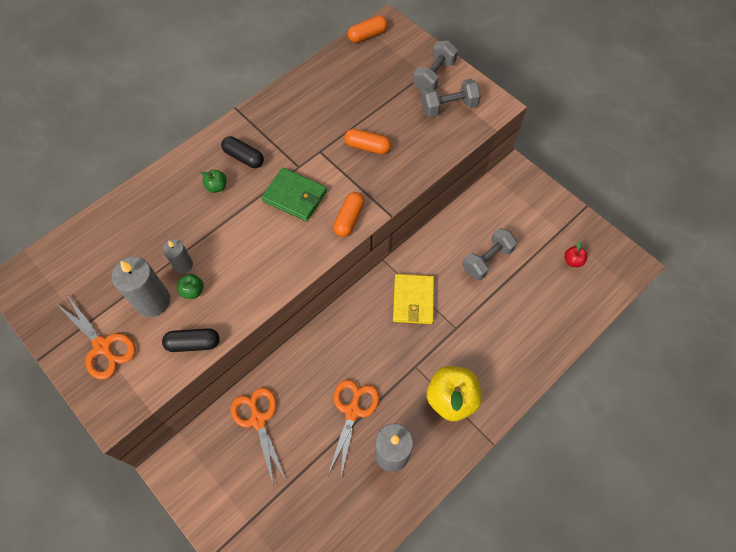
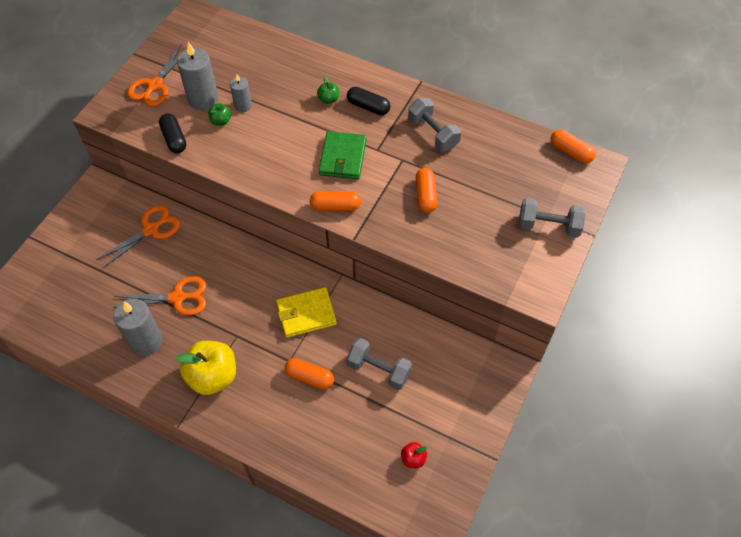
camera: 70 degrees right, 5 degrees down
black capsule [221,136,264,168] -> black capsule turned 75 degrees counterclockwise [347,87,390,115]
grey dumbbell [421,79,481,117] -> grey dumbbell moved to [408,98,461,151]
none -> orange capsule [285,358,334,389]

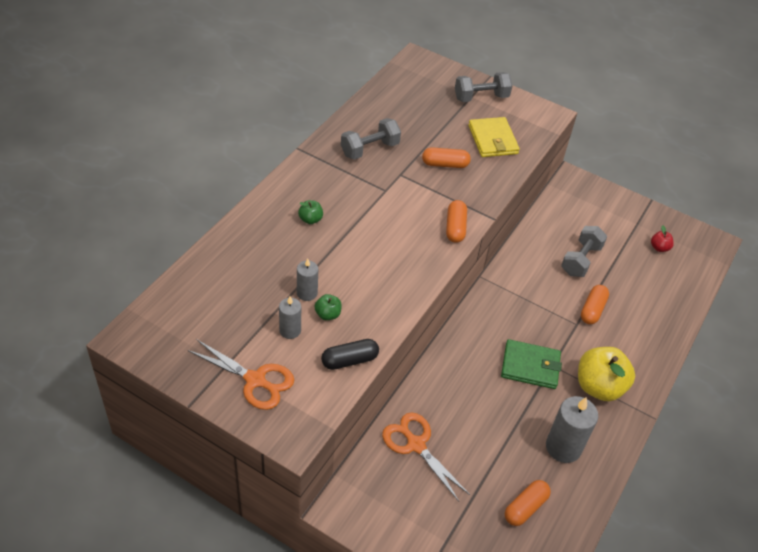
camera: 90 degrees left, 10 degrees down
orange scissors [113,276,206,315] -> none
grey candle [177,42,218,111] -> grey candle [279,297,301,339], size x0.58
yellow wallet [276,287,337,338] -> yellow wallet moved to [468,117,520,157]
green wallet [319,131,366,179] -> green wallet moved to [501,339,562,389]
black capsule [347,87,390,115] -> none
grey dumbbell [519,198,586,238] -> grey dumbbell turned 60 degrees clockwise [455,72,512,102]
orange capsule [551,129,595,164] -> orange capsule moved to [505,480,551,526]

